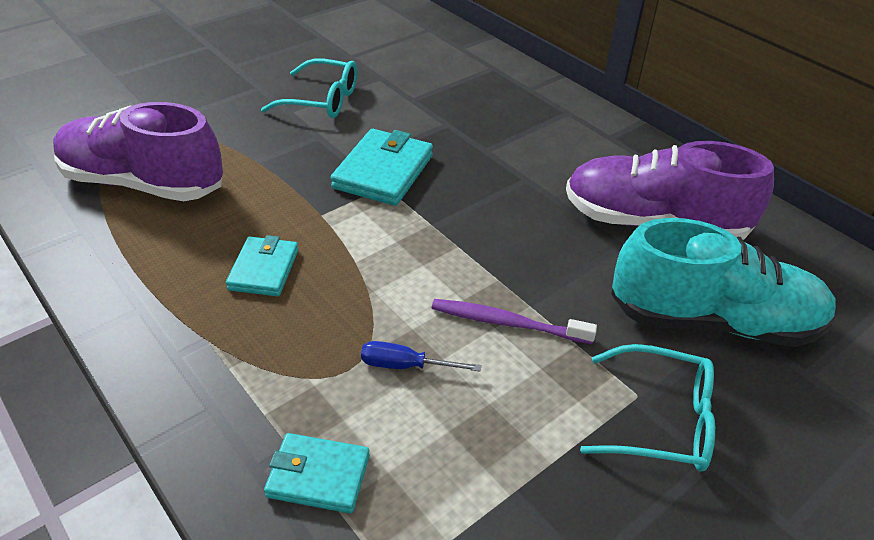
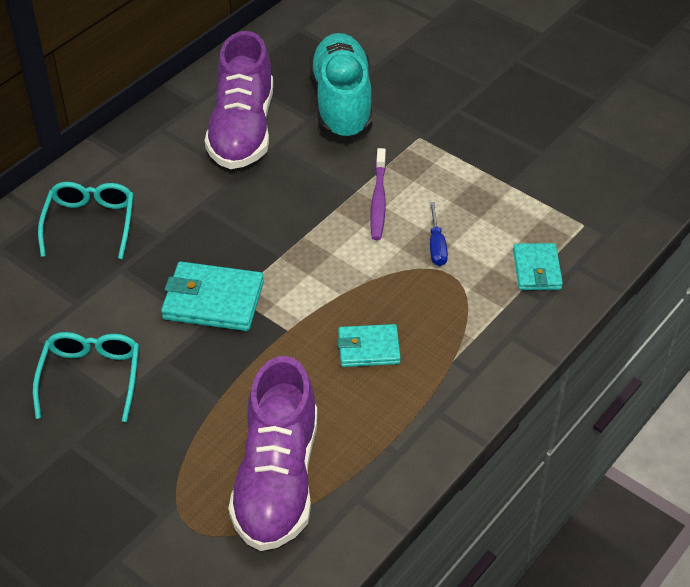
camera: 100 degrees left, 5 degrees up
turquoise glasses [580,344,715,471] -> turquoise glasses moved to [38,182,133,259]

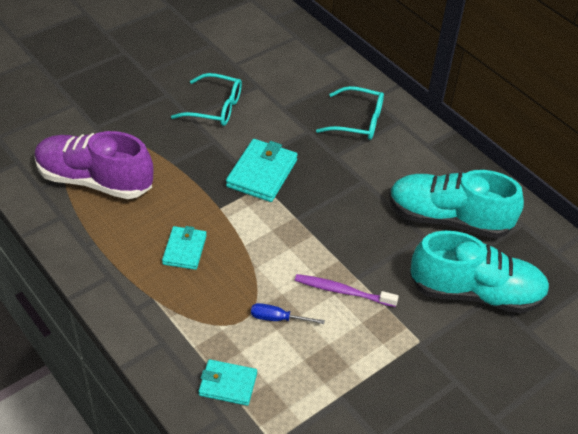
camera: 100 degrees right, 0 degrees up
purple shoe [205,31,273,169] -> turquoise shoe [389,170,524,238]

